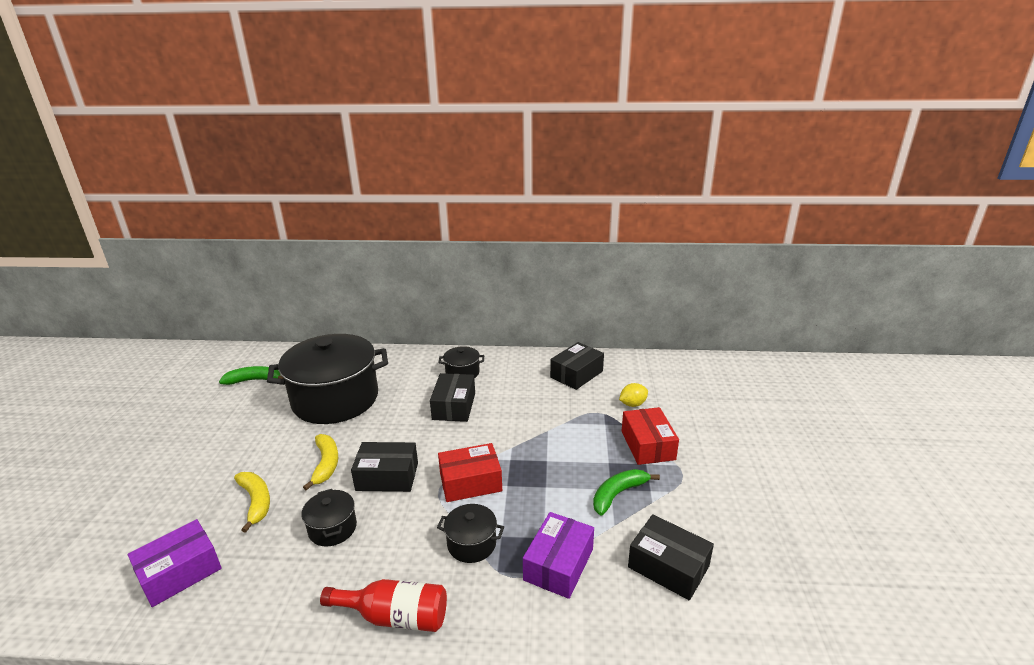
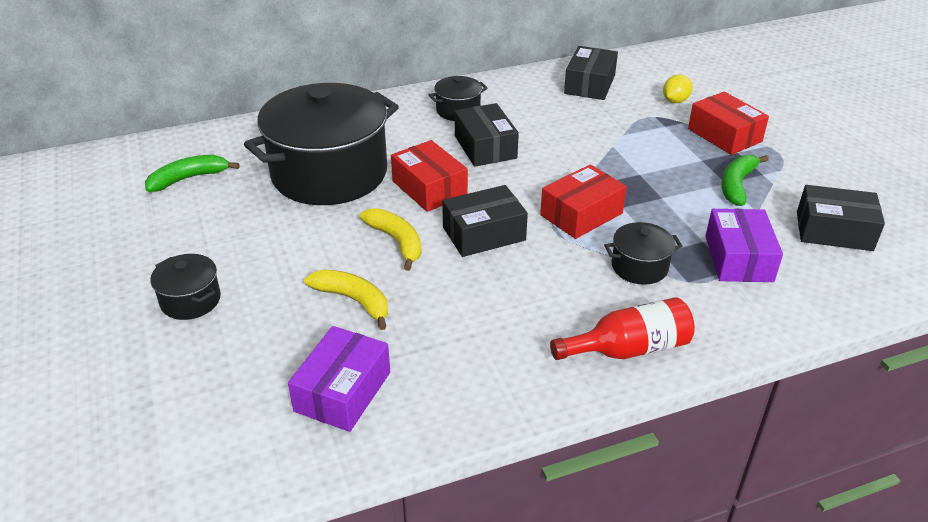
camera: 25 degrees left, 10 degrees up
black pot [302,489,357,547] -> black pot moved to [150,254,221,320]
none -> red box [391,140,468,212]

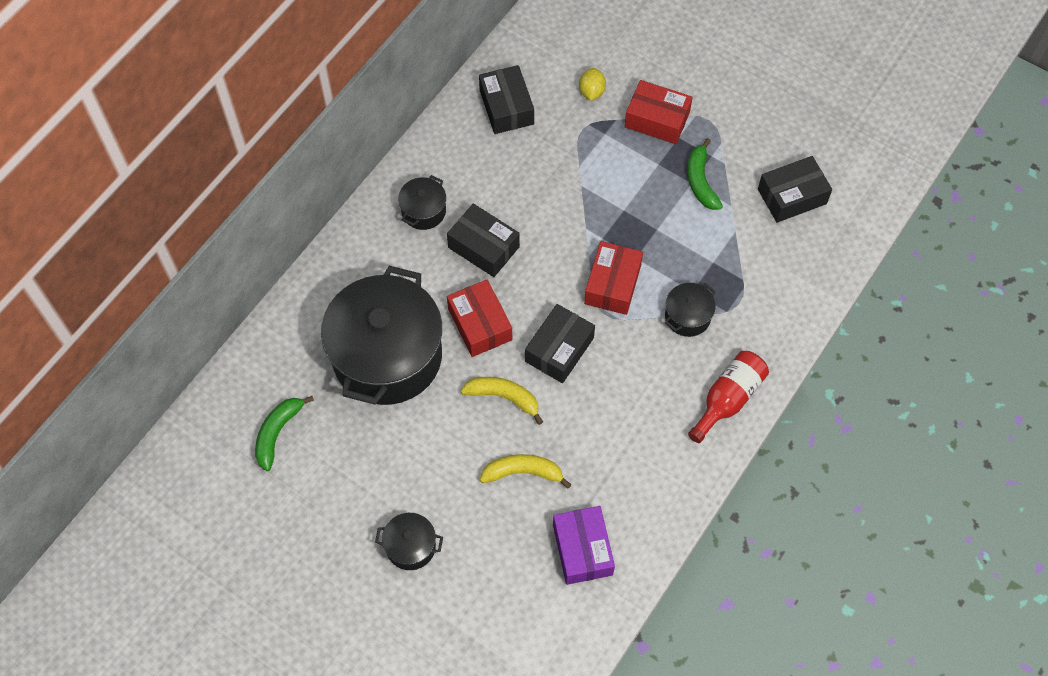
camera: 35 degrees left, 25 degrees up
red box [391,140,468,212] -> red box turned 45 degrees clockwise [447,279,512,357]
purple box [706,209,783,282] -> none

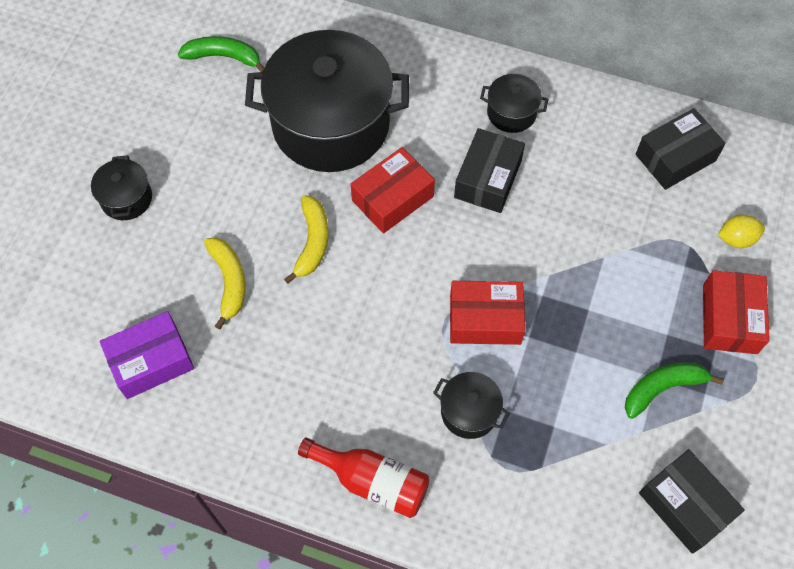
camera: 75 degrees right, 0 degrees up
black box [525,304,595,383] -> none

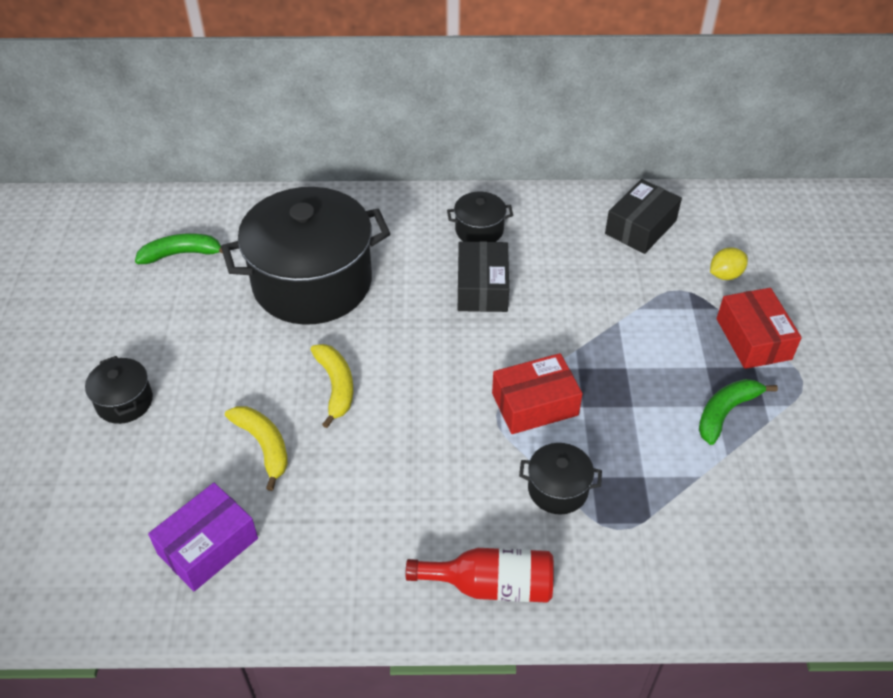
camera: 20 degrees left, 15 degrees down
red box [351,147,435,234] -> none
black box [639,449,745,554] -> none

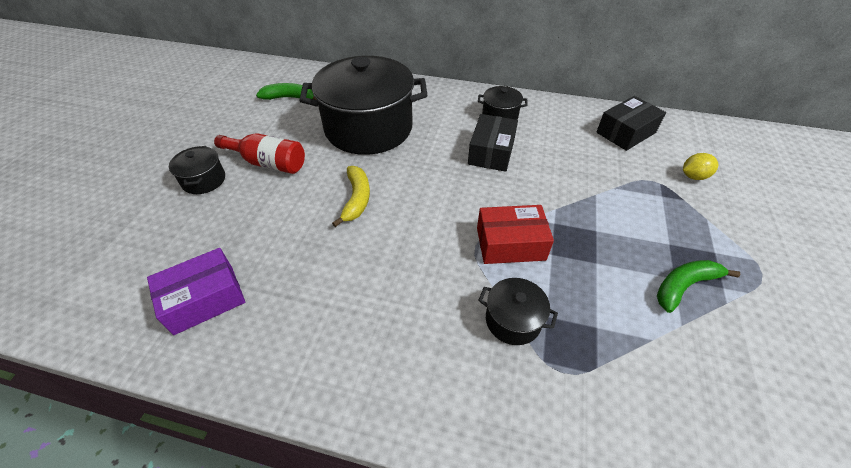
camera: 15 degrees right, 0 degrees up
yellow banana [225,406,288,491] -> none
red bottle [406,548,554,603] -> red bottle moved to [214,133,305,174]
red box [716,288,802,369] -> none

